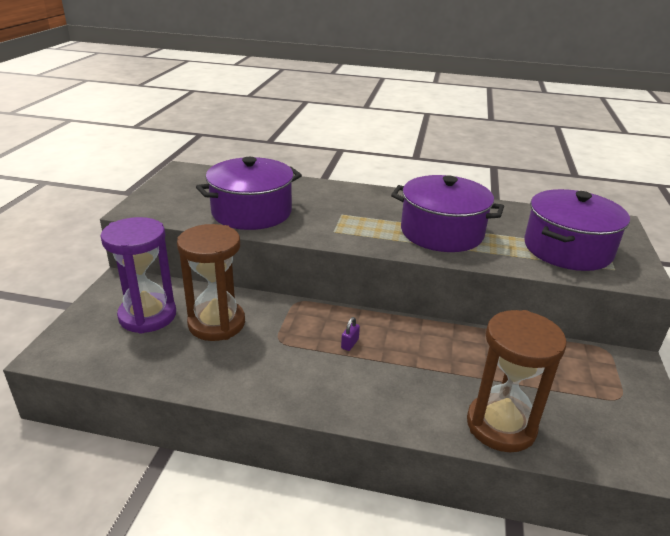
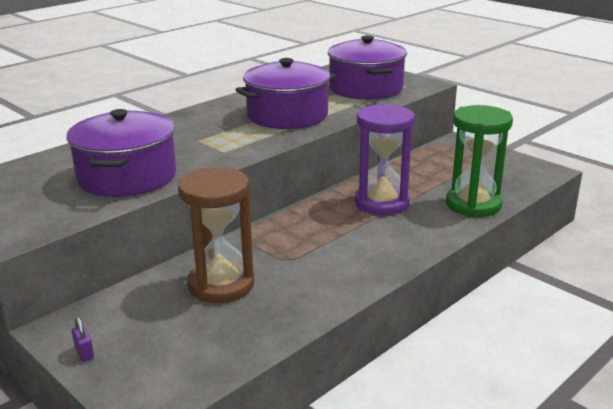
camera: 55 degrees left, 5 degrees down
purple hourglass [101,217,176,334] -> purple hourglass moved to [355,104,415,216]
purple padlock [341,317,360,351] -> purple padlock moved to [72,317,94,362]
brown hourglass [467,310,567,452] -> green hourglass [446,105,513,217]

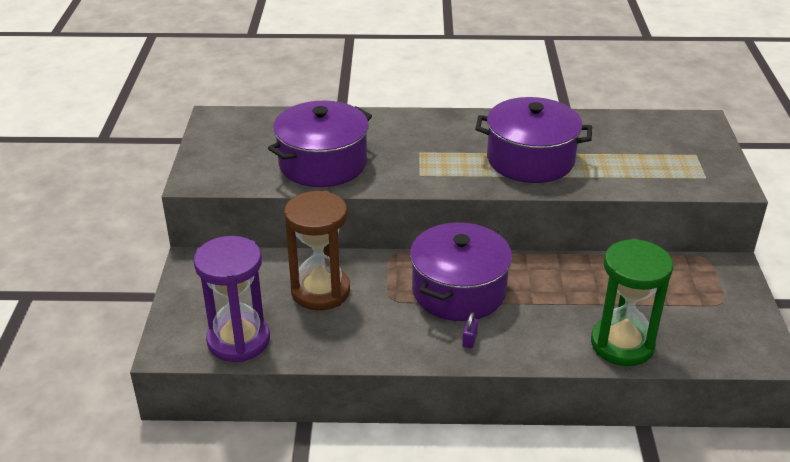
camera: 45 degrees right, 10 degrees up
purple padlock [72,317,94,362] -> purple padlock moved to [462,312,478,348]
purple pot [328,35,407,100] -> purple pot moved to [410,222,512,321]
purple hourglass [355,104,415,216] -> purple hourglass moved to [194,236,270,362]

